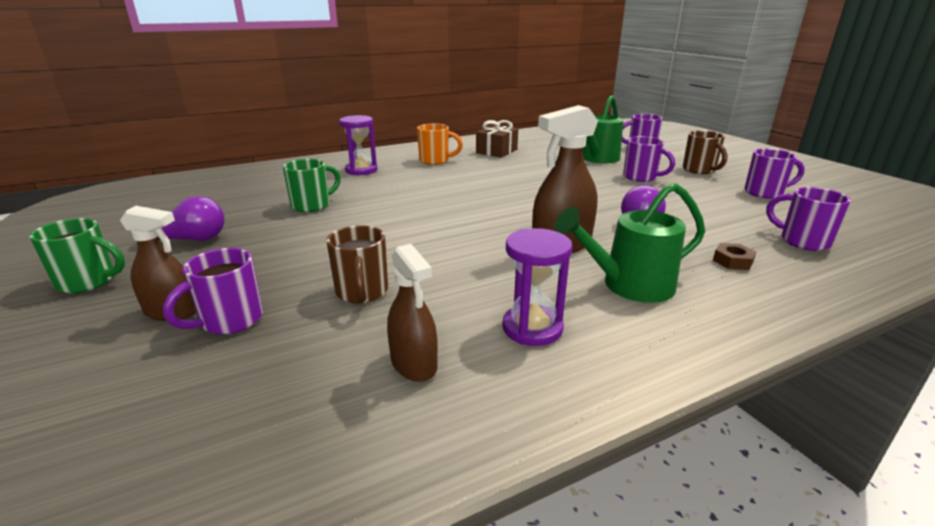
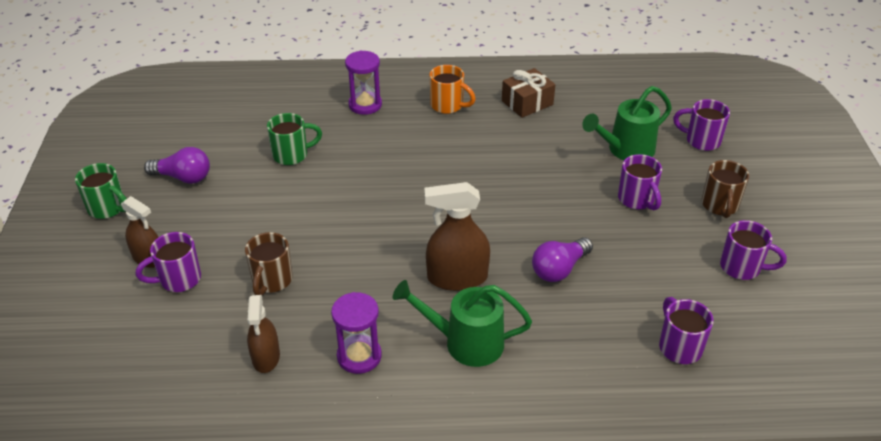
camera: 25 degrees right, 15 degrees up
brown nut [713,243,756,270] -> none

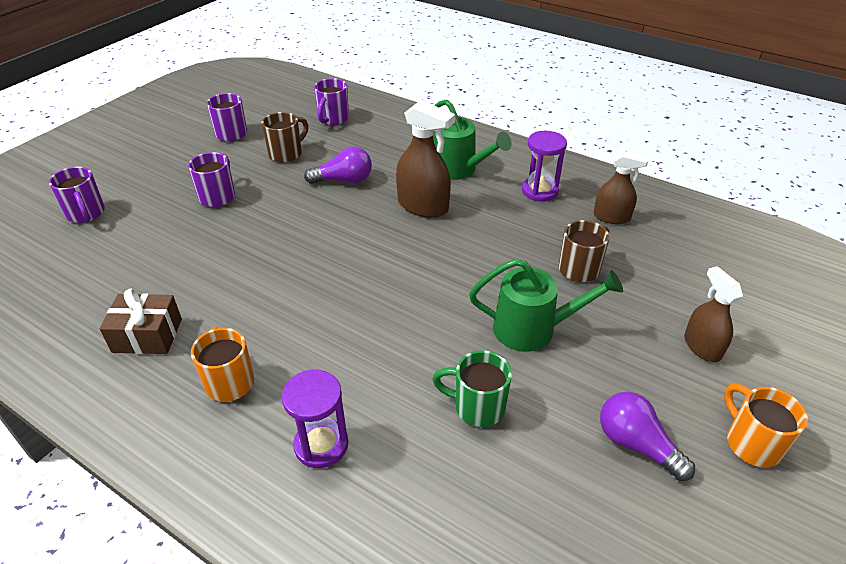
camera: 145 degrees left, 0 degrees up
green mug [75,163,127,219] -> orange mug [724,384,808,467]
purple mug [136,232,201,292] -> none
brown spray bottle [247,295,280,373] -> brown spray bottle turned 75 degrees clockwise [594,151,648,224]
green watering can [582,86,672,160] -> green watering can moved to [469,259,623,352]
brown mug [702,160,749,218] -> brown mug moved to [262,112,308,163]

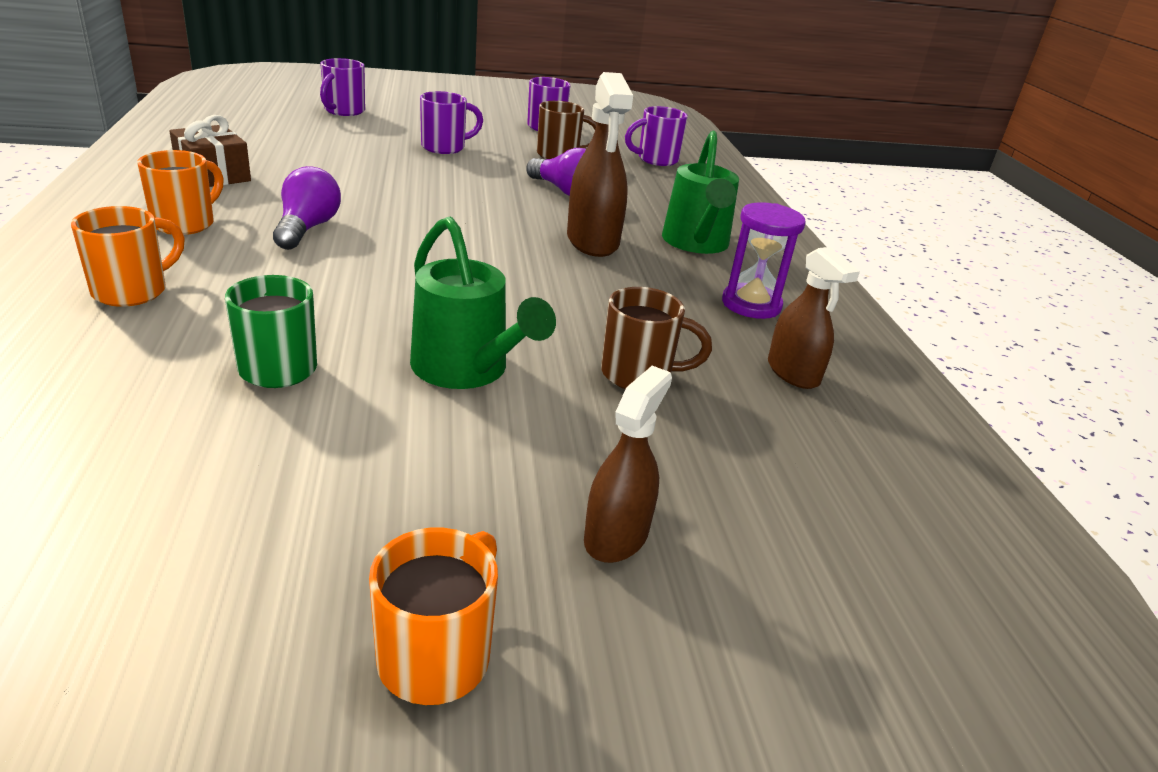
camera: 45 degrees right, 10 degrees down
purple hourglass [282,370,348,468] -> orange mug [71,206,185,307]
purple light bulb [600,392,695,481] -> purple light bulb moved to [273,166,341,250]

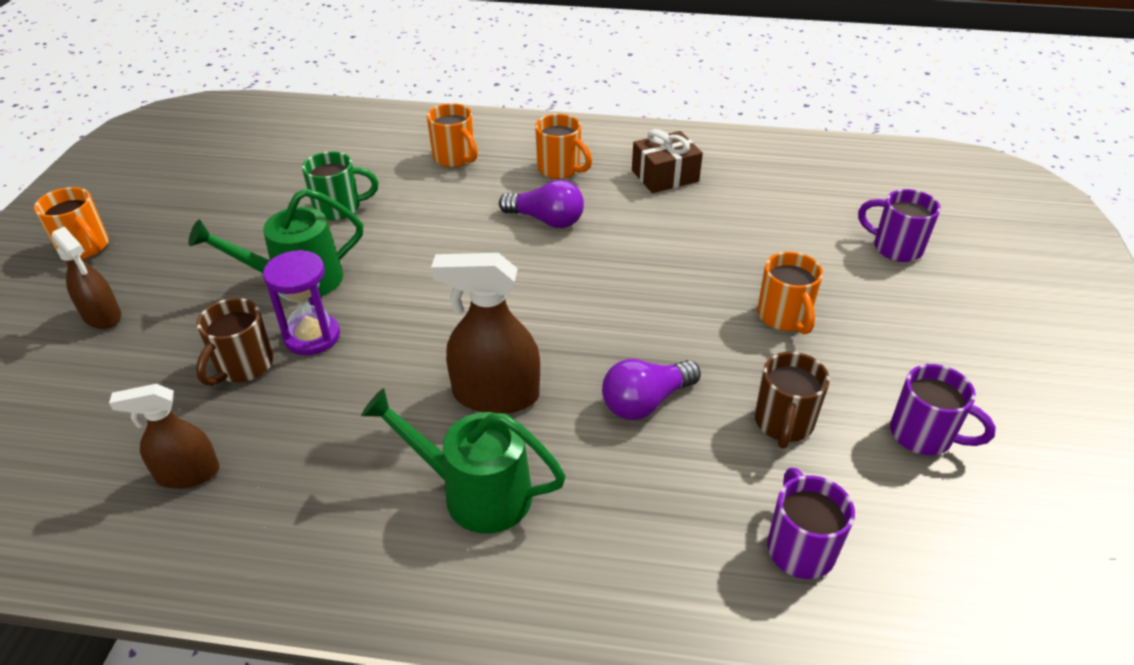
camera: 110 degrees right, 10 degrees up
purple mug [420,91,483,154] -> orange mug [757,252,823,334]
purple hourglass [722,202,806,319] -> purple hourglass moved to [263,250,340,355]

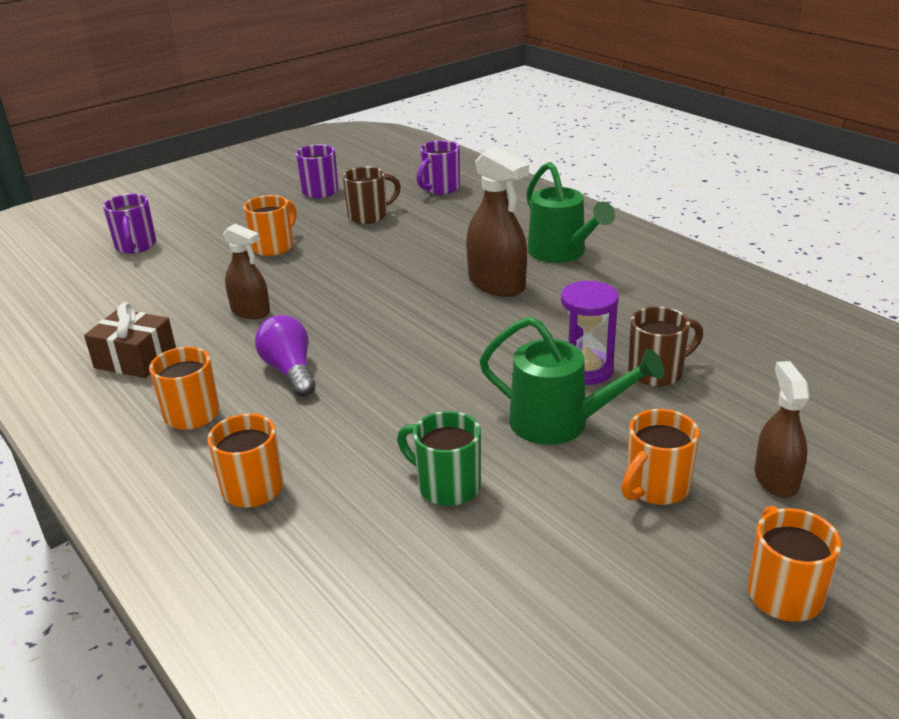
camera: 135 degrees left, 10 degrees down
brown spray bottle [109,384,219,489] -> brown spray bottle moved to [223,224,270,319]
purple light bulb [602,359,701,420] -> none
none -> orange mug [621,409,699,505]

